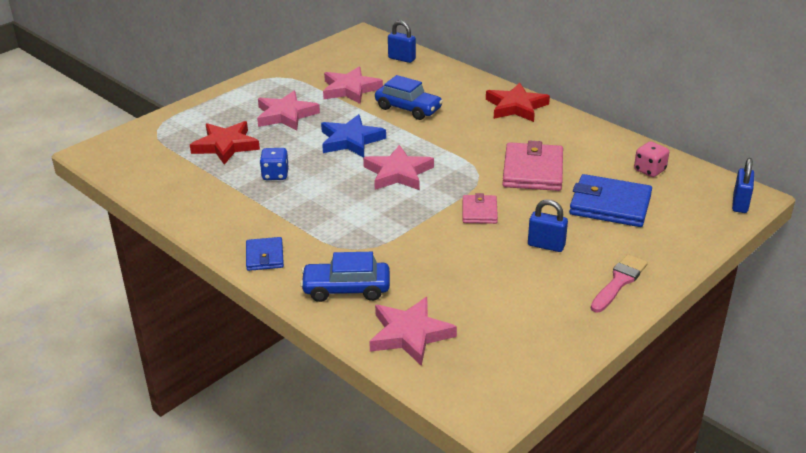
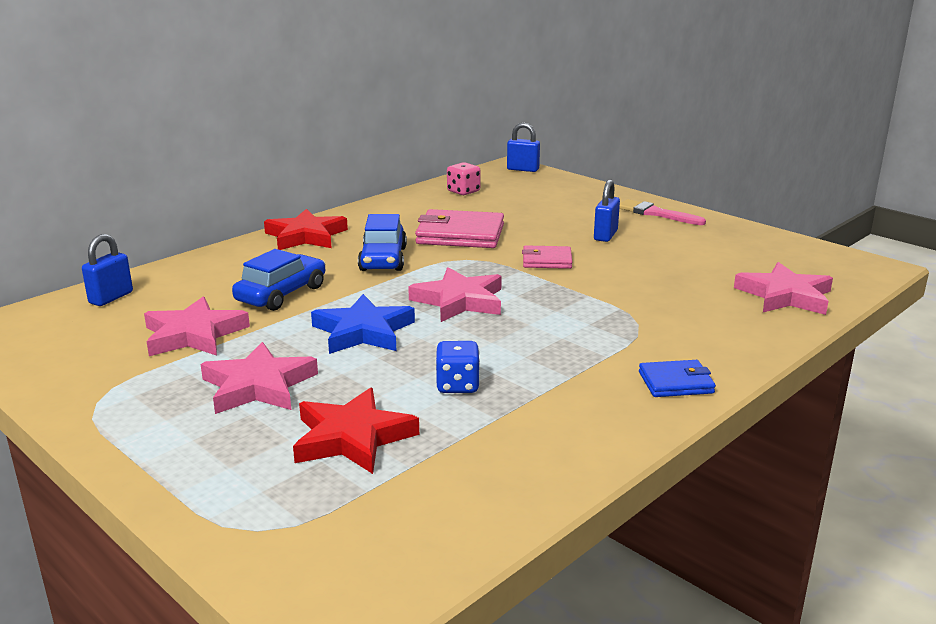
camera: 90 degrees left, 10 degrees down
blue car [300,252,390,302] -> blue car moved to [358,214,407,271]
blue wallet [569,174,652,227] -> none

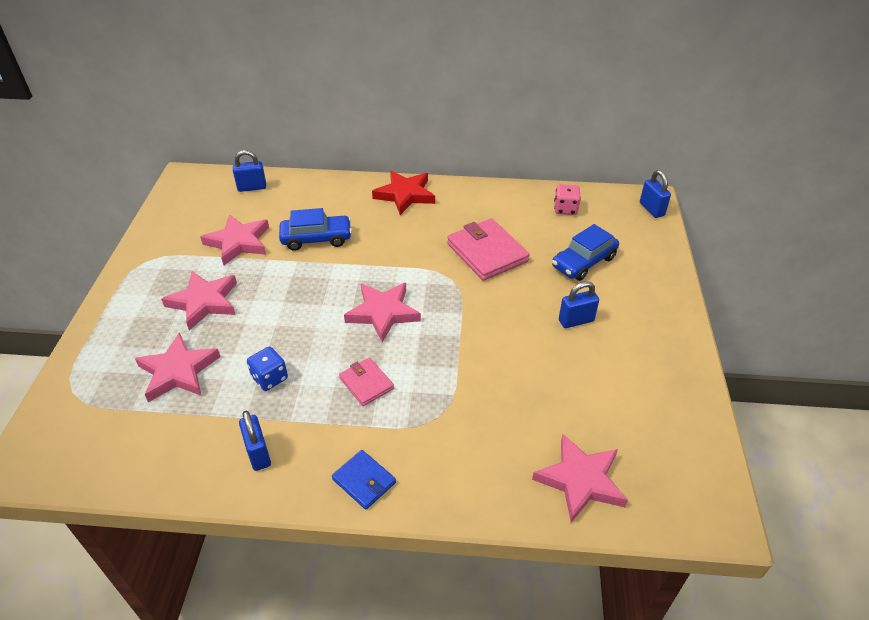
camera: 50 degrees right, 20 degrees up
red star [293,387,419,474] -> pink star [135,332,220,402]
blue star [311,294,415,354] -> none
blue car [358,214,407,271] -> blue car moved to [552,224,619,281]
pink wallet [522,245,572,269] -> pink wallet moved to [339,357,394,406]
pink brush [619,199,706,225] -> none
none -> blue padlock [239,411,271,471]

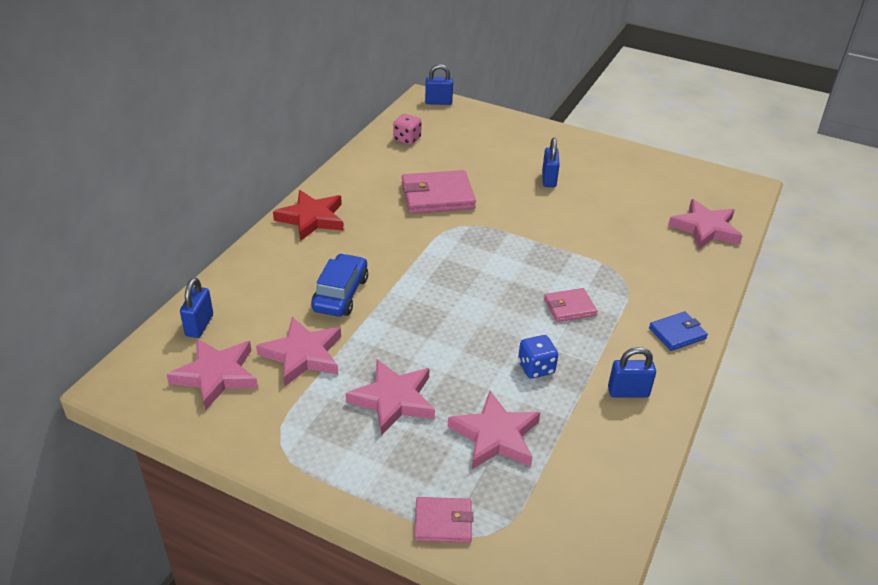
camera: 70 degrees left, 5 degrees down
pink star [344,283,421,342] -> pink star moved to [166,339,258,410]
blue car [552,224,619,281] -> none
none -> pink wallet [414,497,473,543]

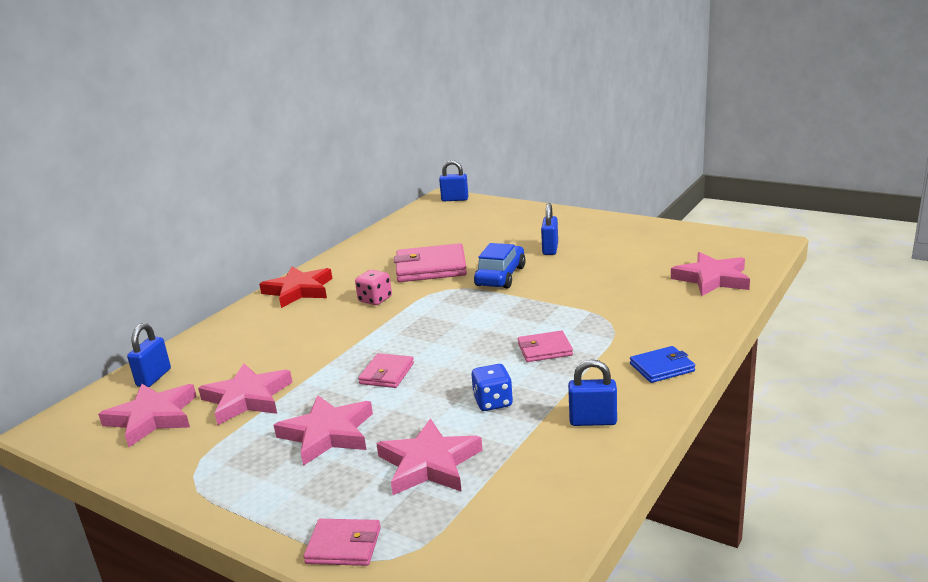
camera: 10 degrees right, 15 degrees down
blue car [311,253,368,317] -> blue car moved to [474,243,526,289]
pink dice [393,114,422,145] -> pink dice moved to [355,270,392,305]
none -> pink wallet [358,353,414,388]

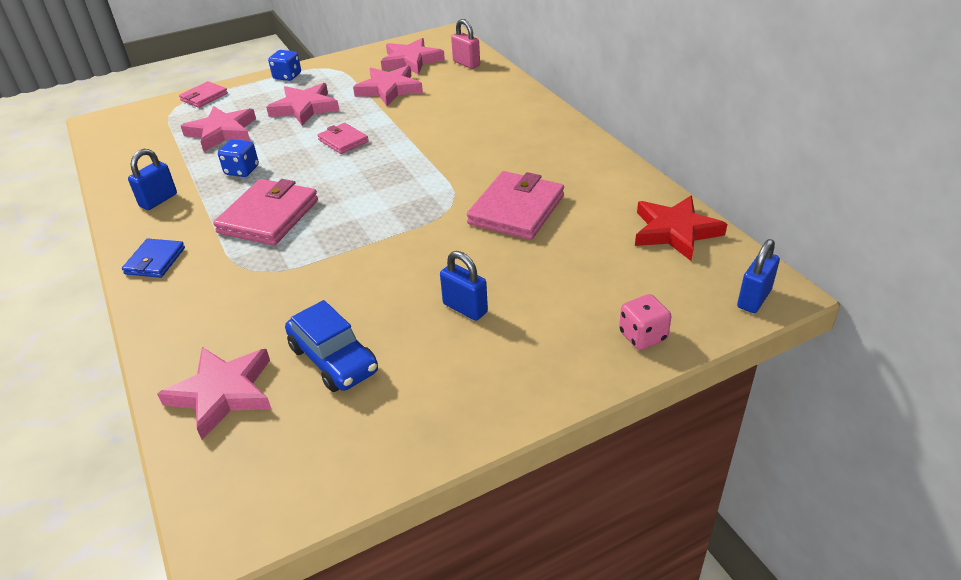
camera: 120 degrees right, 15 degrees up
blue padlock [127,323,171,387] -> pink padlock [451,19,480,69]
red star [259,266,332,308] -> red star moved to [635,196,727,261]
pink dice [355,270,392,305] -> pink dice moved to [619,294,672,350]
blue car [474,243,526,289] -> blue car moved to [285,300,378,392]
pink wallet [518,331,573,362] -> pink wallet [213,179,318,246], size x1.78
none -> blue dice [268,50,301,81]

